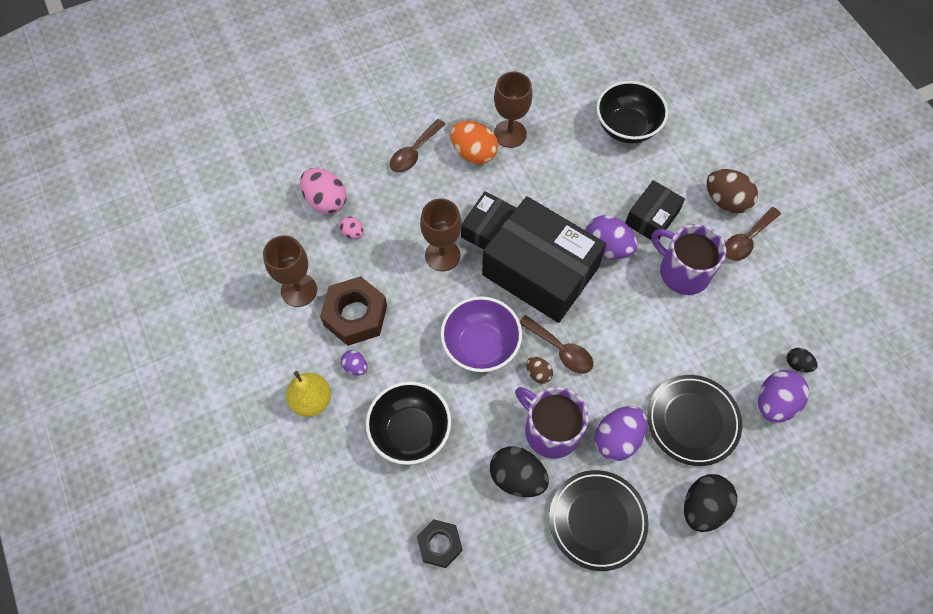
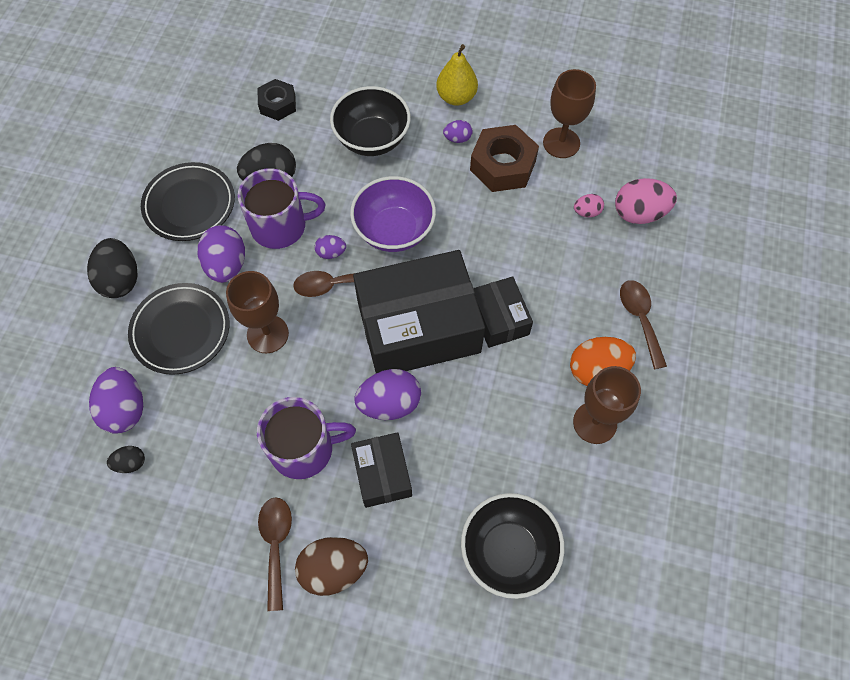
camera: 130 degrees right, 0 degrees up
brown goblet [420,198,462,271] -> brown goblet moved to [226,271,289,353]
brown egg [526,357,553,384] -> purple egg [314,235,346,259]

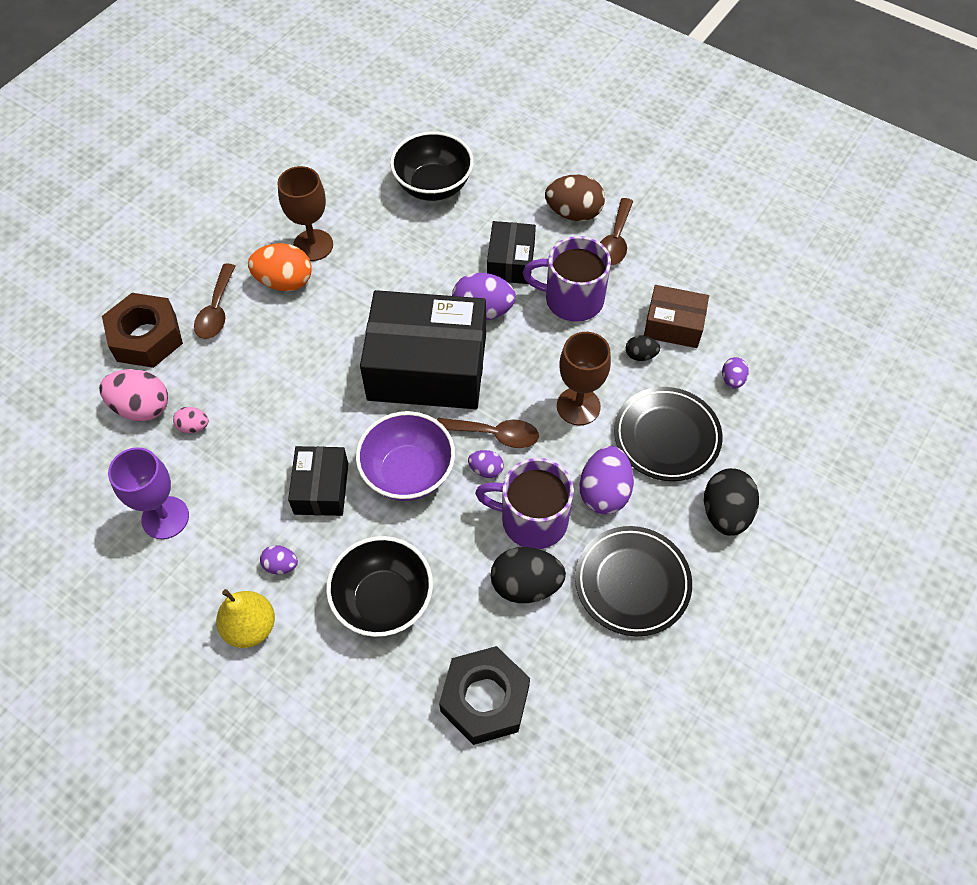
camera: 160 degrees left, 5 degrees down
purple egg [89,367,143,434] -> purple egg [722,357,749,389], size x0.52
black egg [107,446,145,473] -> black egg moved to [626,336,660,361]
black nut [258,79,296,121] -> black nut [439,646,530,745], size x1.60
brown nut [470,125,539,192] -> brown nut moved to [102,293,183,368]
black box [473,276,533,348] -> black box moved to [288,446,348,516]
brown goblet [543,69,596,158] -> purple goblet [108,447,189,539]
none -> brown box [644,285,709,348]

